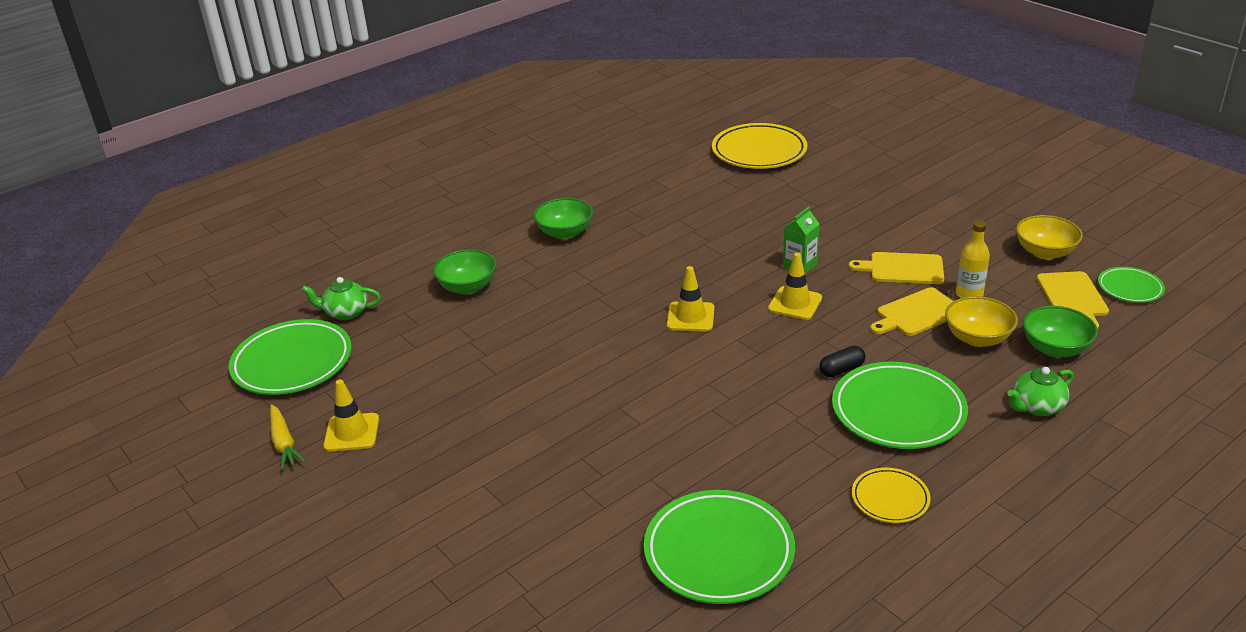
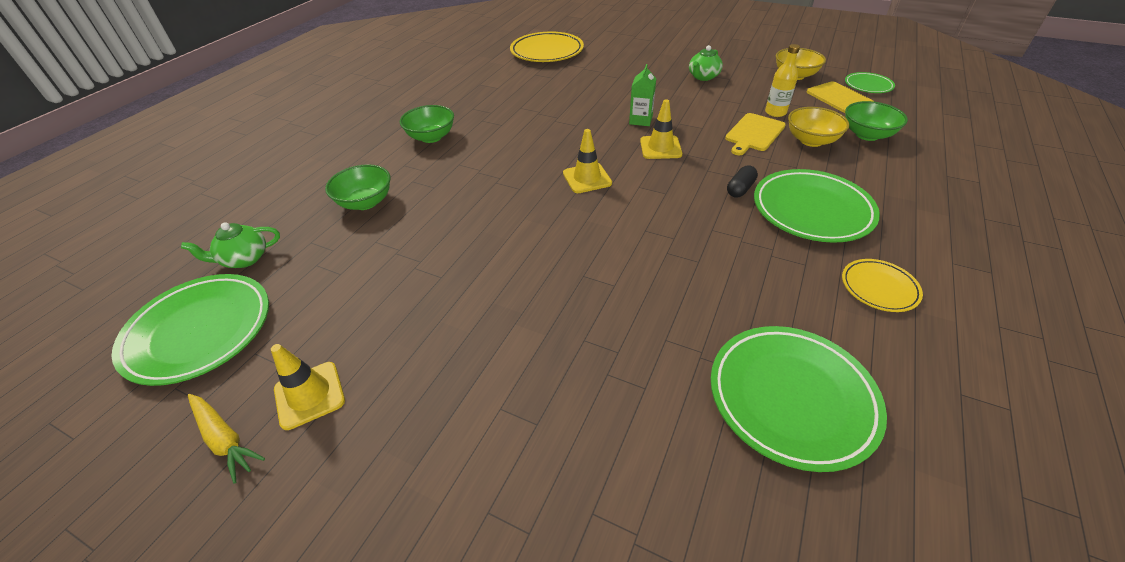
camera: 25 degrees left, 10 degrees up
yellow cutting board [848,252,944,284] -> none
green teapot [1007,367,1074,416] -> green teapot moved to [689,45,723,81]

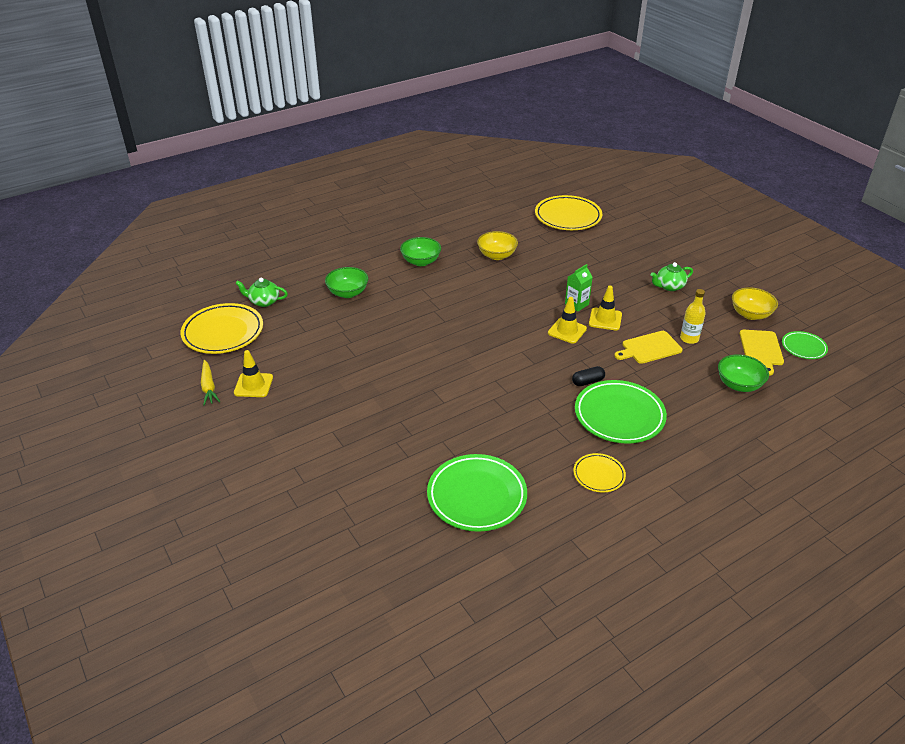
camera: 30 degrees right, 5 degrees down
green plate [112,274,269,386] -> yellow plate [181,303,263,354]
yellow traffic cone [563,129,612,193] -> yellow traffic cone moved to [589,286,622,330]
yellow bowl [788,107,849,147] -> yellow bowl moved to [477,231,518,260]

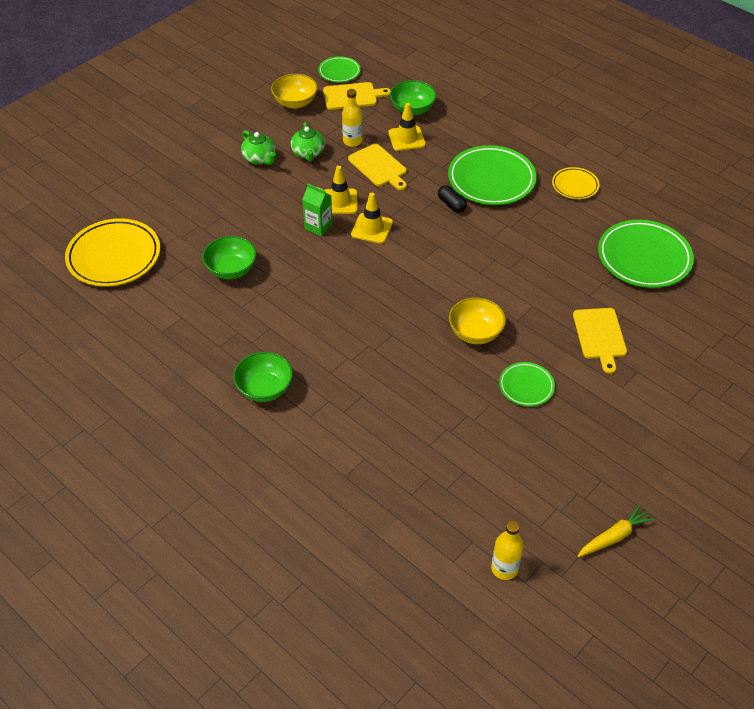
camera: 105 degrees left, 10 degrees up
yellow plate [181,303,263,354] -> yellow bottle [491,521,524,580]
yellow traffic cone [234,350,273,397] -> yellow traffic cone moved to [388,103,426,151]
green teapot [235,278,288,307] -> green teapot moved to [291,122,325,162]
green bowl [325,267,368,298] -> green bowl moved to [202,236,257,279]
yellow bowl [477,231,518,260] -> yellow bowl moved to [449,297,506,344]
none -> green plate [499,362,555,406]
none -> yellow cutting board [573,308,627,374]

